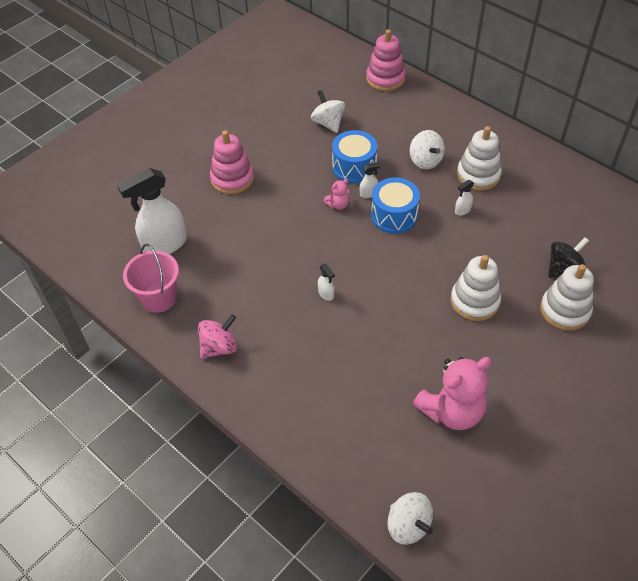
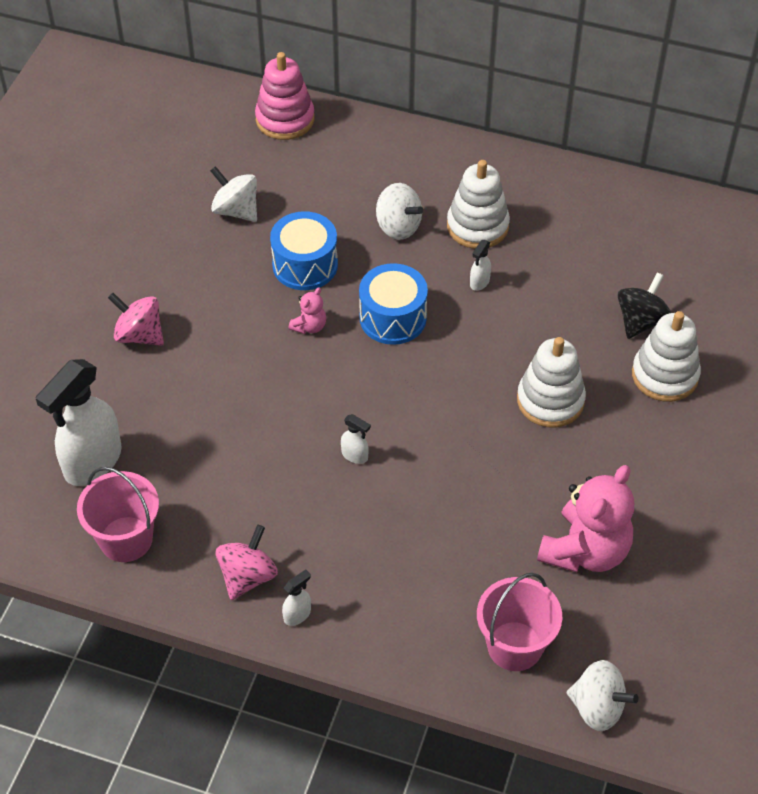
camera: 25 degrees left, 0 degrees up
pink stacking toy [210,130,254,194] -> pink spinning top [108,293,164,346]
white spray bottle [360,162,381,198] -> white spray bottle moved to [282,569,311,626]
none -> pink bucket [477,573,562,671]

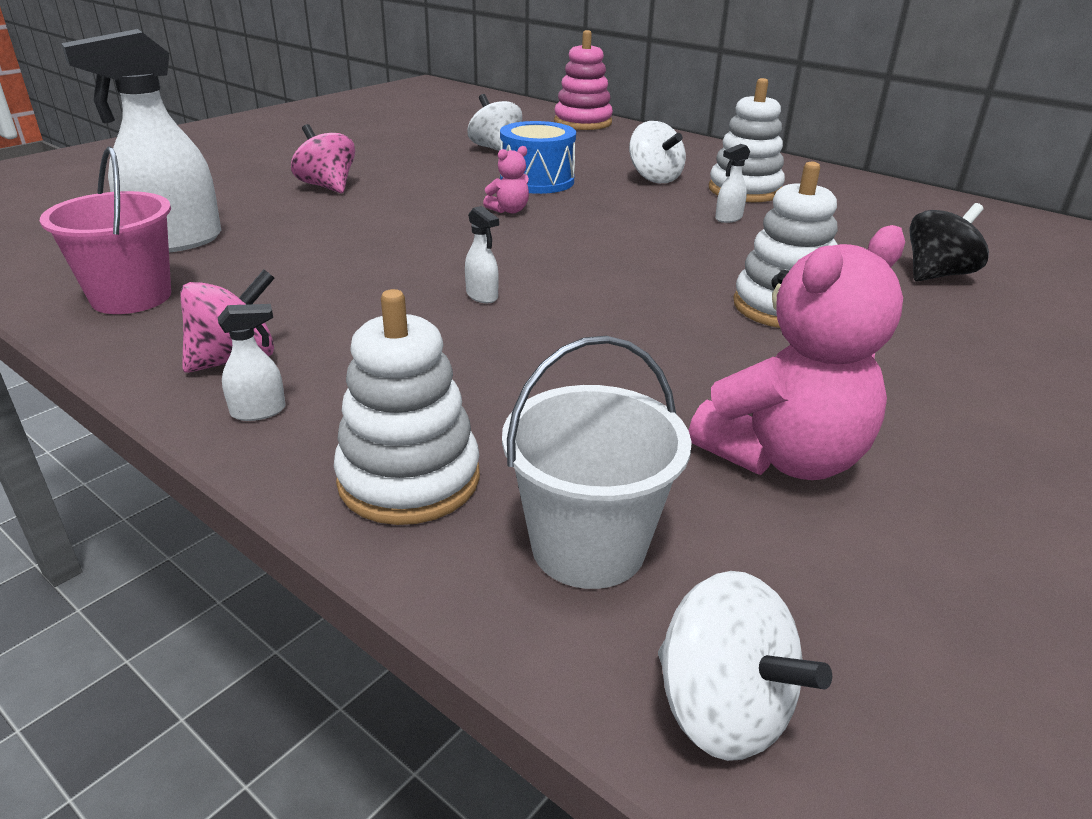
camera: 20 degrees right, 20 degrees down
blue drum [359,263,428,345] -> none
pink bucket [477,573,562,671] -> white bucket [502,336,692,589]
white stacking toy [632,311,701,402] -> white stacking toy moved to [334,289,480,525]

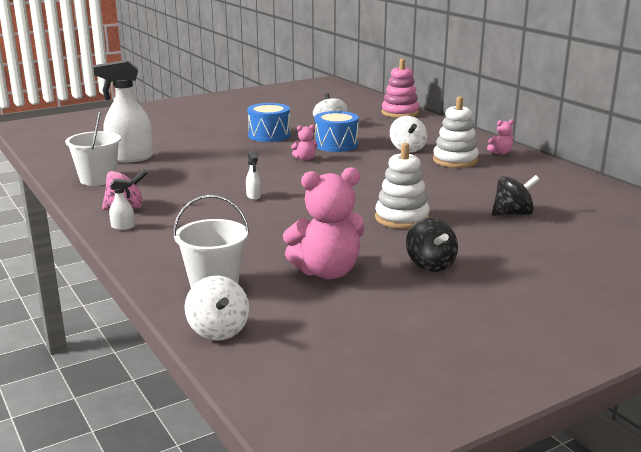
camera: 20 degrees right, 10 degrees down
pink bucket [40,146,171,314] -> white bucket [65,111,121,186]
pink spinning top [291,124,355,193] -> none
white stacking toy [334,289,480,525] -> none
white spray bottle [715,144,750,223] -> none
none -> blue drum [247,103,290,142]
none -> black spinning top [406,218,458,272]
none -> pink teddy bear [487,119,514,155]

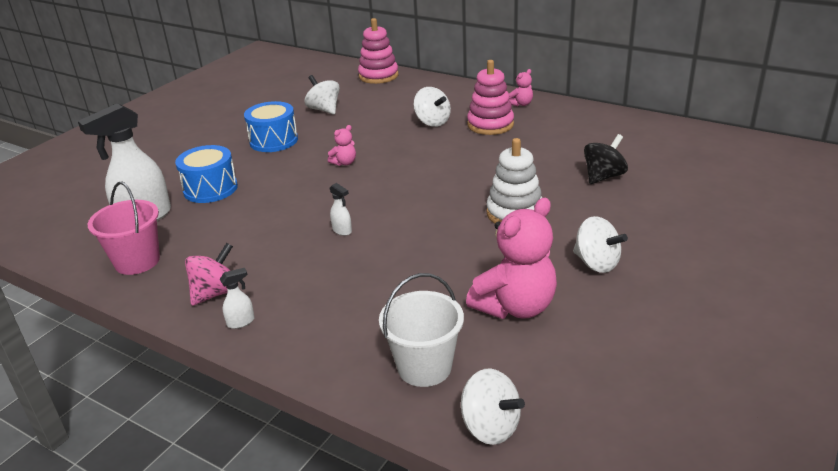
camera: 25 degrees left, 10 degrees up
white bucket [65,111,121,186] -> pink bucket [88,182,160,275]
blue drum [315,111,359,152] -> blue drum moved to [175,145,238,203]
black spinning top [406,218,458,272] -> white spinning top [573,216,628,273]
white stacking toy [433,96,479,168] -> pink stacking toy [467,60,514,135]

